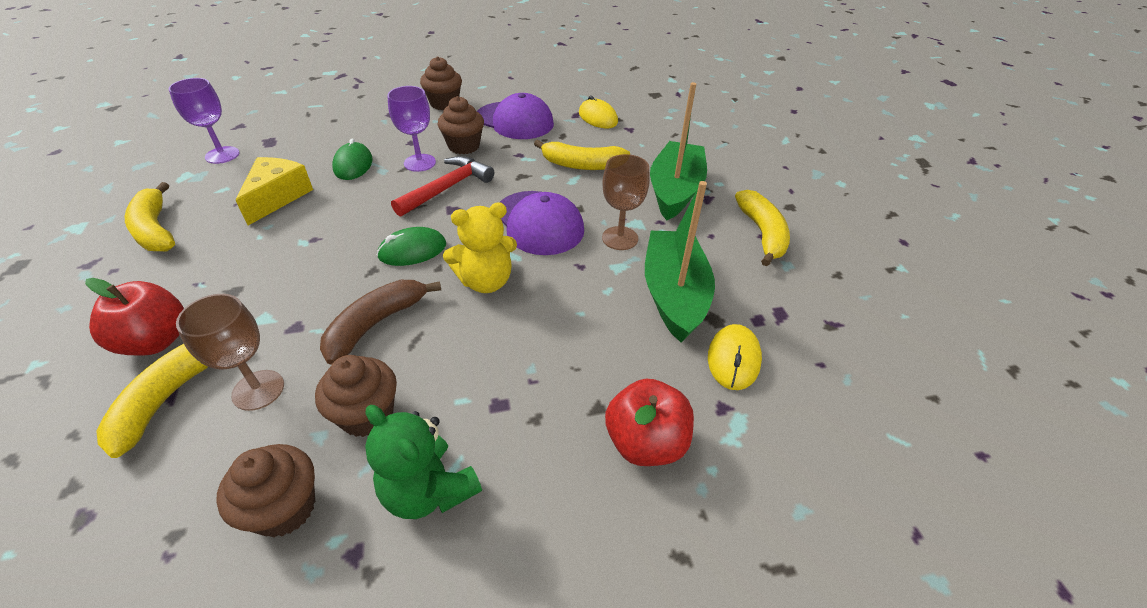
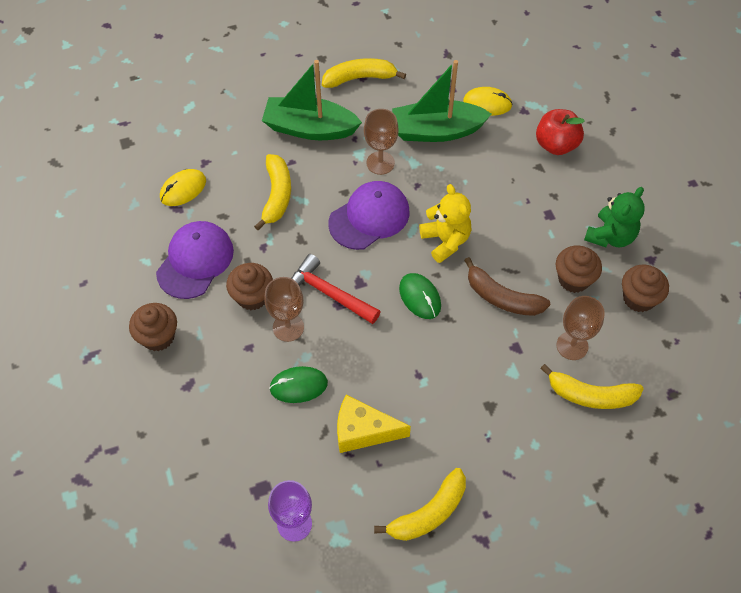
camera: 95 degrees left, 15 degrees up
red apple [85,278,184,355] -> none
purple goblet [387,86,436,172] -> brown goblet [264,277,304,342]

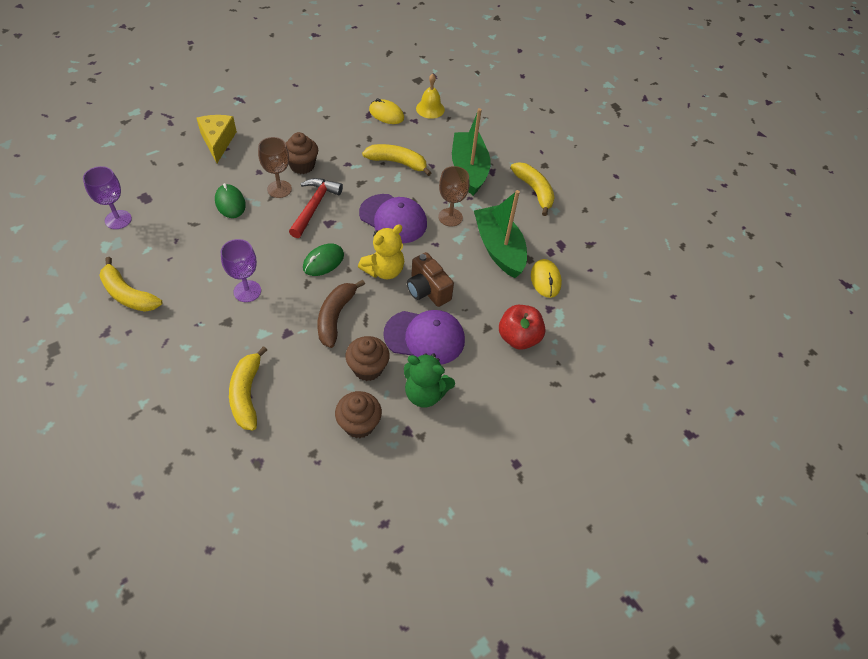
camera: 70 degrees right, 5 degrees down
brown cupcake [129,303,177,351] -> none
purple cap [156,221,234,299] -> purple cap moved to [383,310,465,364]
yellow banana [254,154,291,230] -> yellow banana turned 150 degrees counterclockwise [362,144,431,176]
yellow cheese [337,395,411,453] -> yellow cheese moved to [196,115,237,163]
brown goblet [556,296,605,360] -> none
none -> purple goblet [221,239,261,302]
none -> brown camera [407,252,454,307]
none -> yellow bell [416,74,445,119]

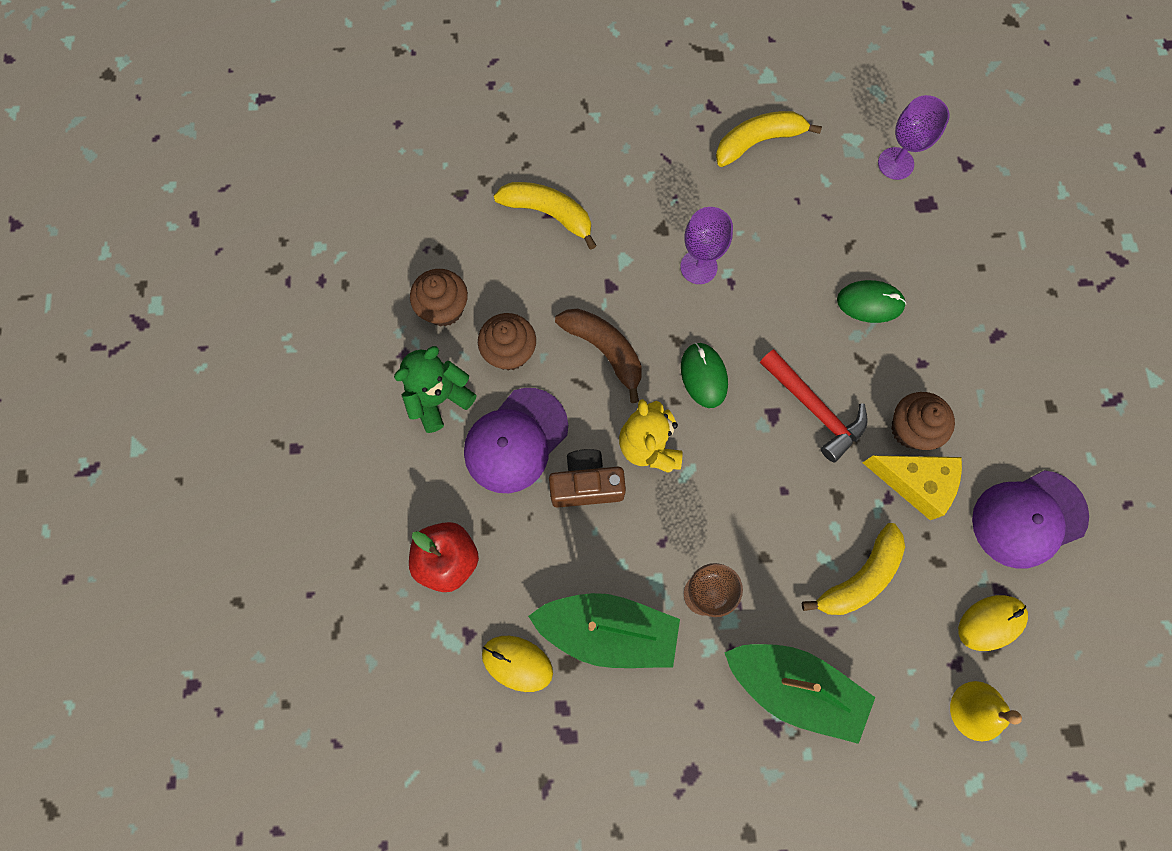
camera: 125 degrees right, 20 degrees up
yellow cheese [196,115,237,163] -> yellow cheese moved to [862,456,962,520]
brown goblet [258,137,292,198] -> none
purple cap [359,194,427,243] -> purple cap moved to [972,470,1089,569]
yellow banana [511,162,555,216] -> none

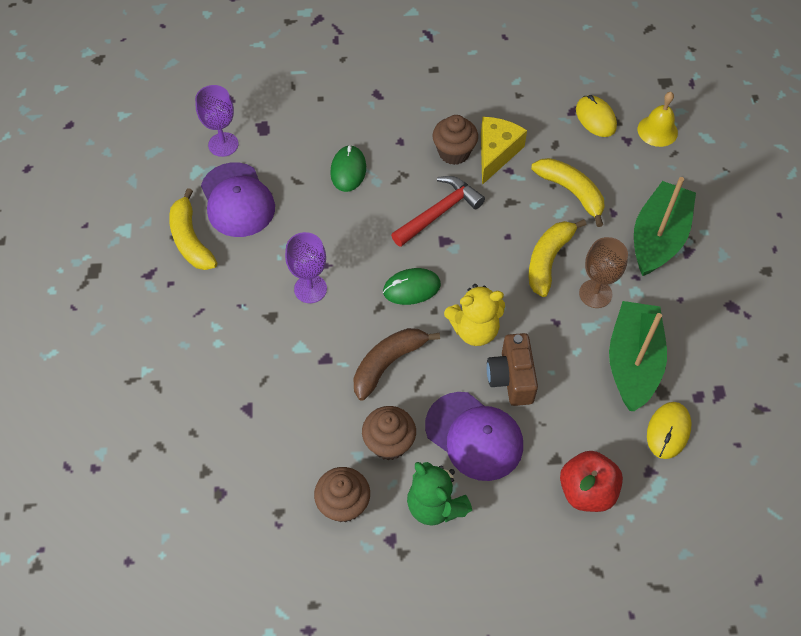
camera: 90 degrees left, 15 degrees down
yellow banana [494,182,597,250] -> yellow banana moved to [528,219,586,297]
purple cap [972,470,1089,569] -> purple cap moved to [201,162,275,237]

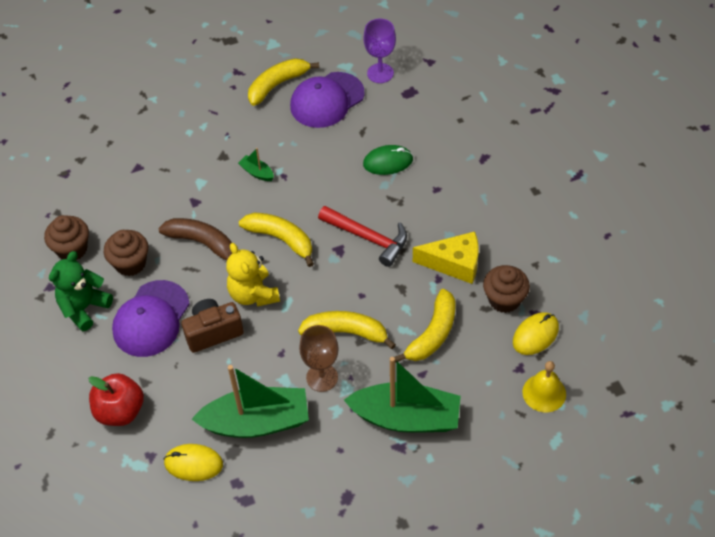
camera: 75 degrees right, 5 degrees down
purple goblet [285,232,327,303] -> green boat [238,148,274,181]
green mouse [383,268,441,305] -> yellow banana [239,212,314,267]
brown cupcake [433,115,478,165] -> brown cupcake moved to [483,265,530,313]

